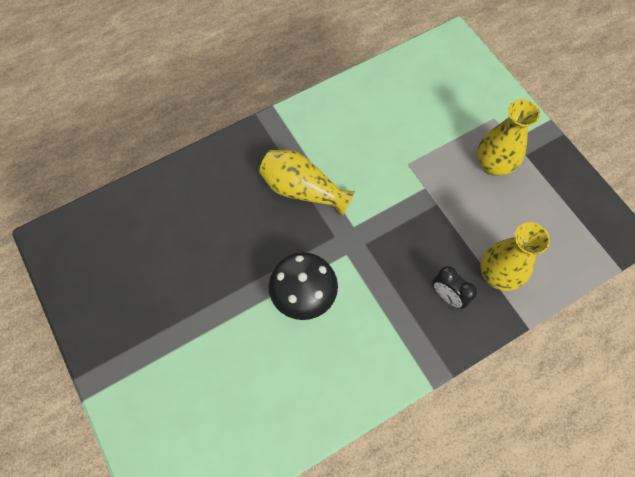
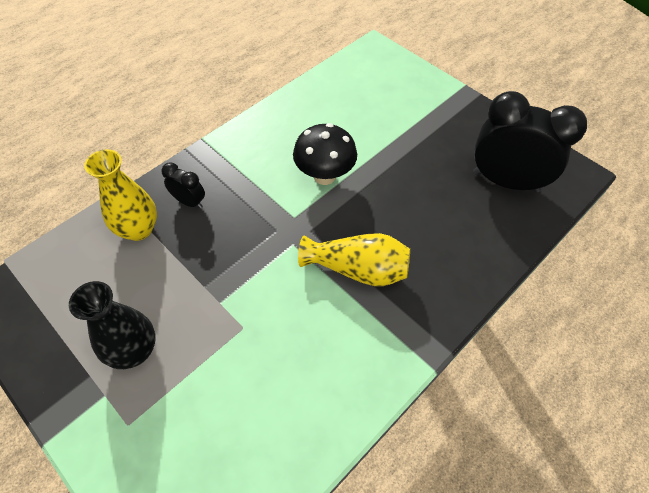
camera: 165 degrees right, 10 degrees down
yellow vase [477,99,540,176] -> black vase [69,281,156,369]
none -> black clock [473,91,587,192]

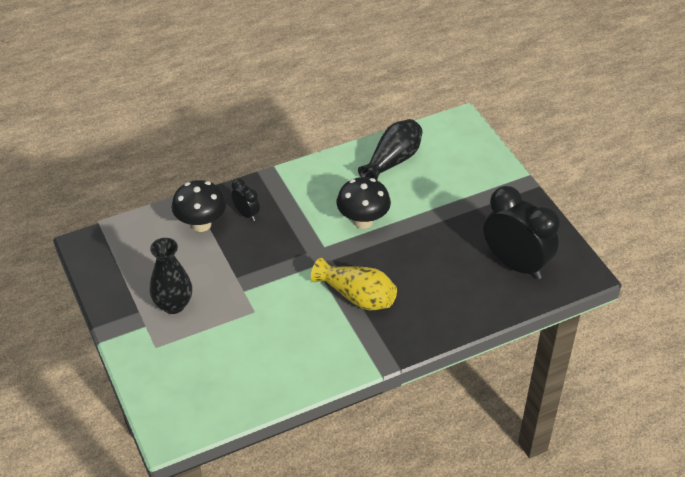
camera: 20 degrees right, 10 degrees down
yellow vase [84,149,157,241] -> black mushroom [172,180,226,232]
none -> black vase [358,119,423,180]

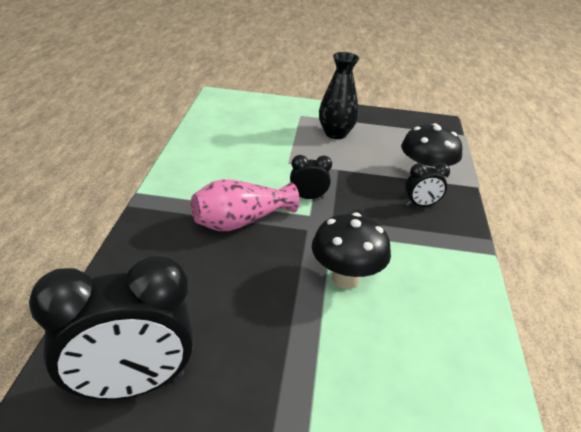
camera: 120 degrees right, 10 degrees down
yellow vase [311,258,397,311] -> pink vase [191,179,300,231]
black vase [358,119,423,180] -> none
none -> black clock [290,155,332,199]

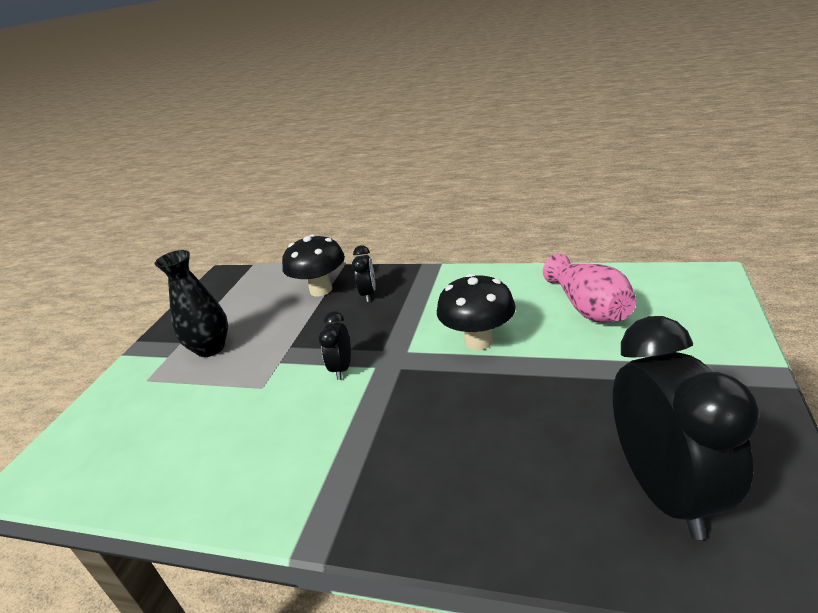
camera: 75 degrees left, 5 degrees down
pink vase [191,179,300,231] -> pink vase moved to [543,253,636,323]

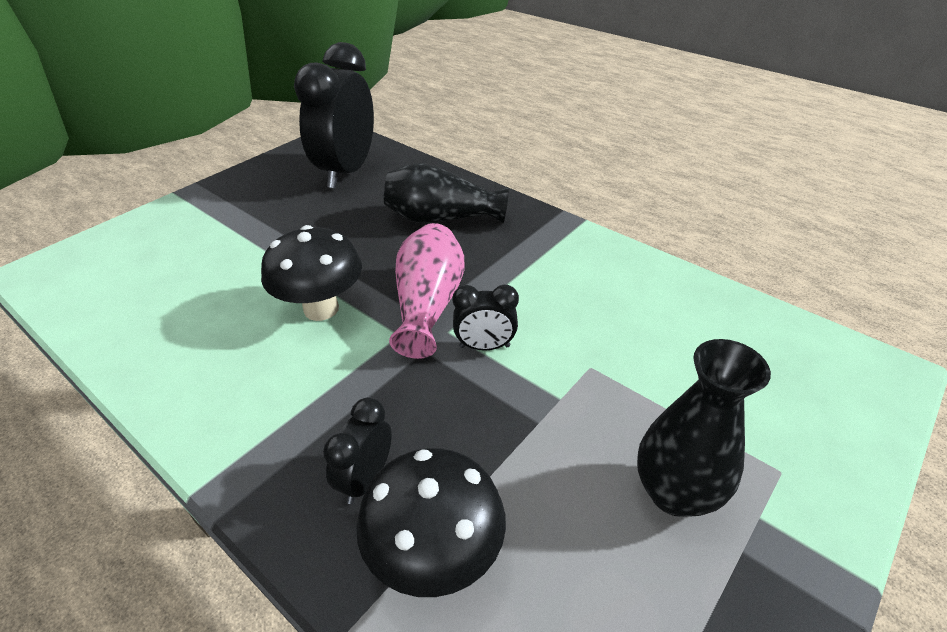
camera: 160 degrees left, 10 degrees up
black clock [318,311,351,380] -> black clock turned 60 degrees clockwise [453,284,519,350]
pink vase [543,253,636,323] -> pink vase moved to [389,223,465,359]
none -> black vase [384,163,509,224]

